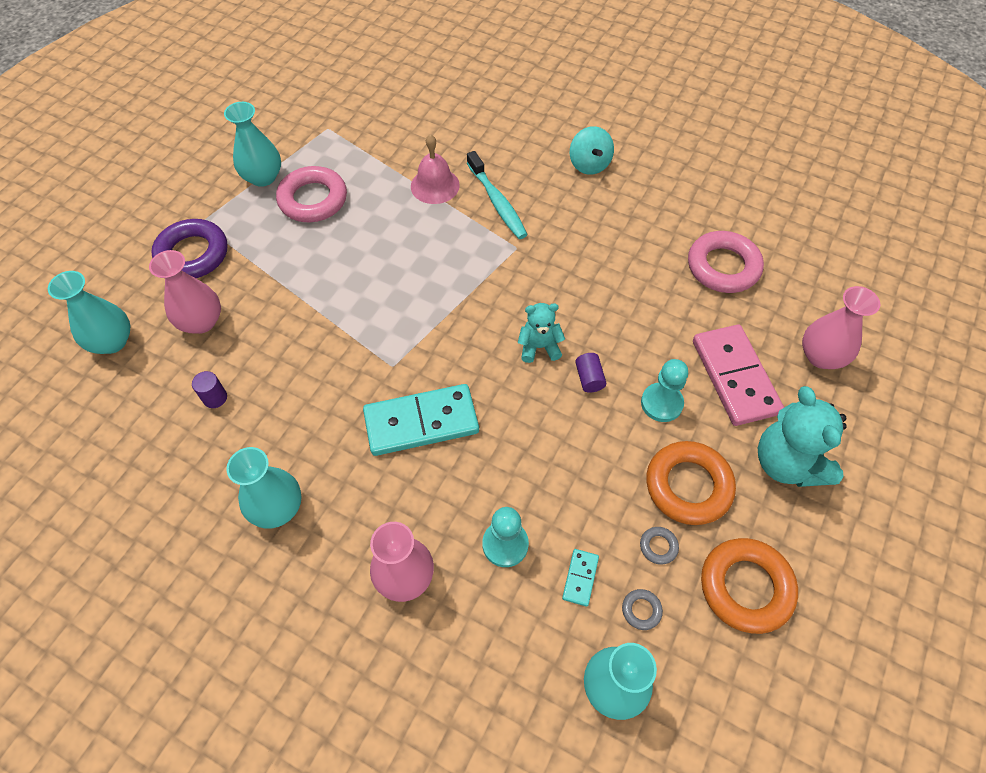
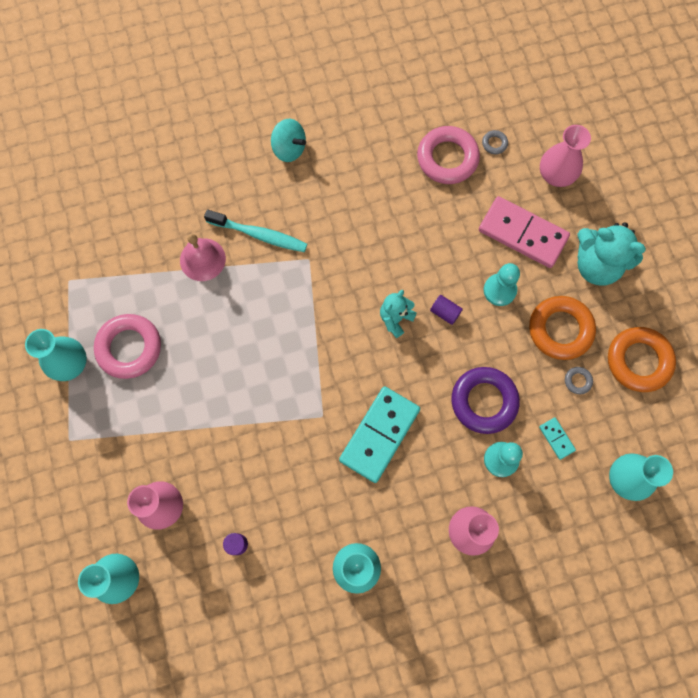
camera: 45 degrees left, 15 degrees up
purple ring [151,219,227,278] -> purple ring moved to [451,367,520,434]
grey ring [622,589,663,630] -> grey ring moved to [482,130,508,154]

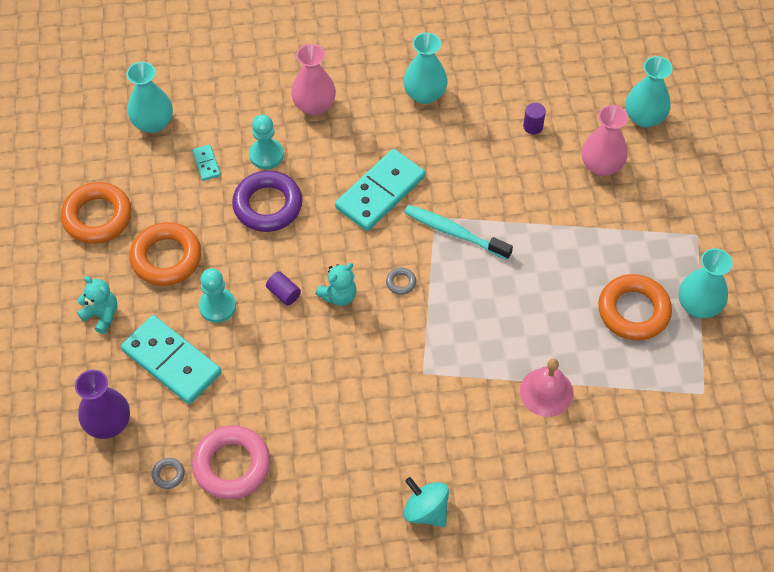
camera: 170 degrees left, 15 degrees down
pink ring [94,314,161,379] -> orange ring [598,274,672,341]
turquoise toothbrush [204,210,307,252] -> turquoise toothbrush moved to [404,205,513,260]
pink domino [479,196,570,268] -> turquoise domino [121,315,221,404]
pink vase [540,125,591,187] -> purple vase [75,370,130,439]
grey ring [565,367,593,394] -> grey ring moved to [386,268,416,295]
turquoise teddy bear [577,222,646,286] -> turquoise teddy bear [77,276,117,334], size x0.58

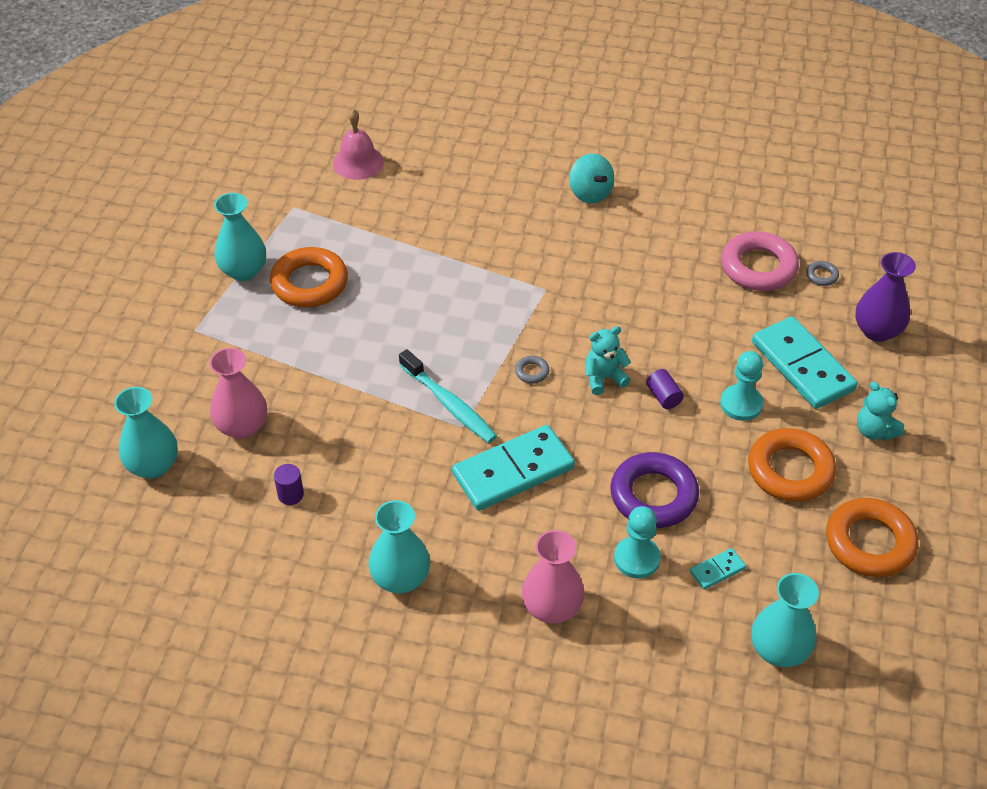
camera: 160 degrees left, 10 degrees down
turquoise domino [192,145,221,181] -> turquoise domino turned 60 degrees clockwise [690,548,746,590]
pink bell [520,359,574,417] -> pink bell moved to [333,109,384,180]

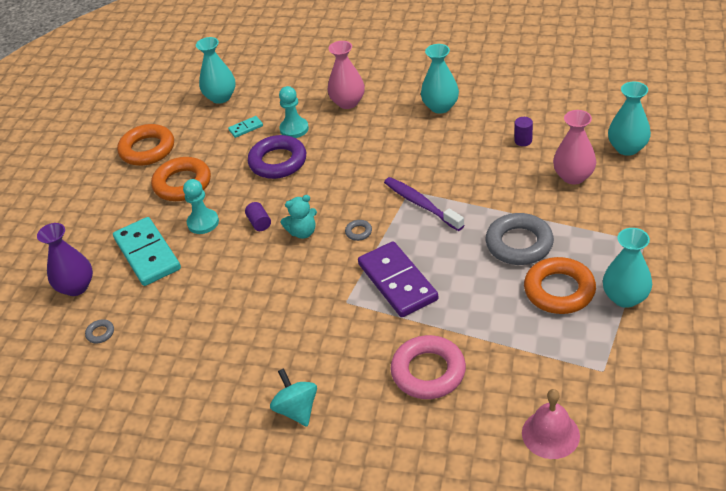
camera: 175 degrees left, 5 degrees down
turquoise toothbrush [399,349,497,443] -> purple toothbrush [384,177,464,231]
turquoise domino [452,425,575,511] -> none
pink ring [721,231,799,291] -> pink ring moved to [391,335,466,399]
turquoise teddy bear [857,381,904,441] -> none
none -> purple domino [358,241,438,317]
none -> grey ring [485,213,554,265]

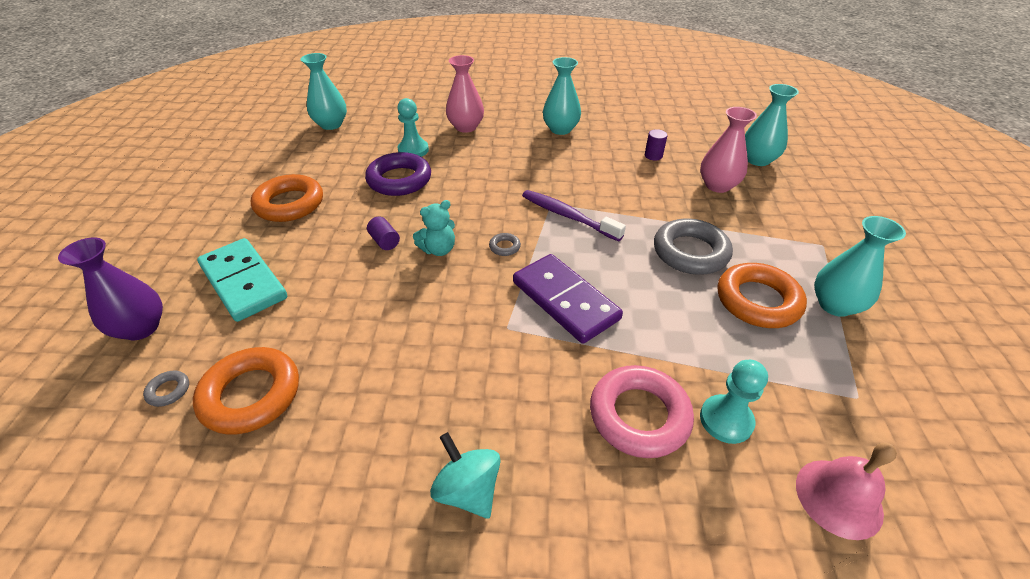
camera: 15 degrees left, 0 degrees up
orange ring [117,124,174,166] -> orange ring moved to [193,347,299,435]
turquoise pawn [183,179,219,234] -> turquoise pawn moved to [700,360,768,444]
turquoise domino [228,116,263,138] -> none

